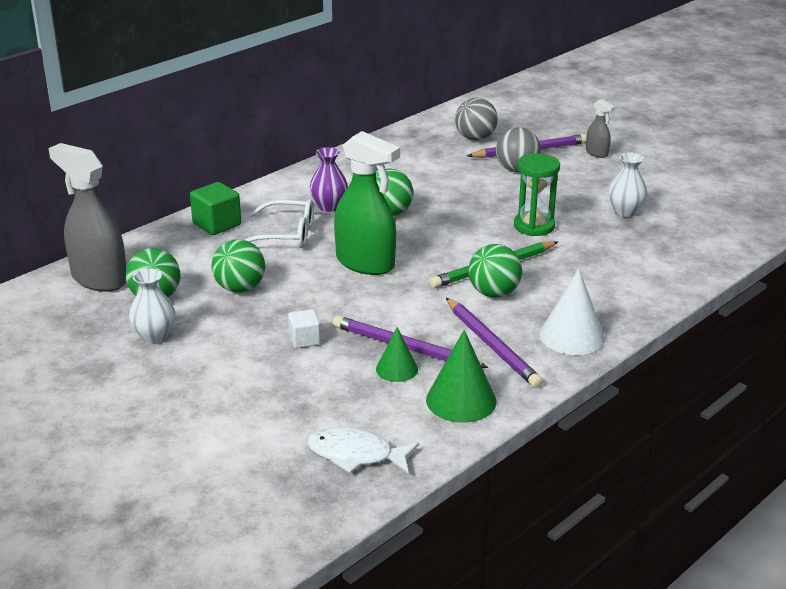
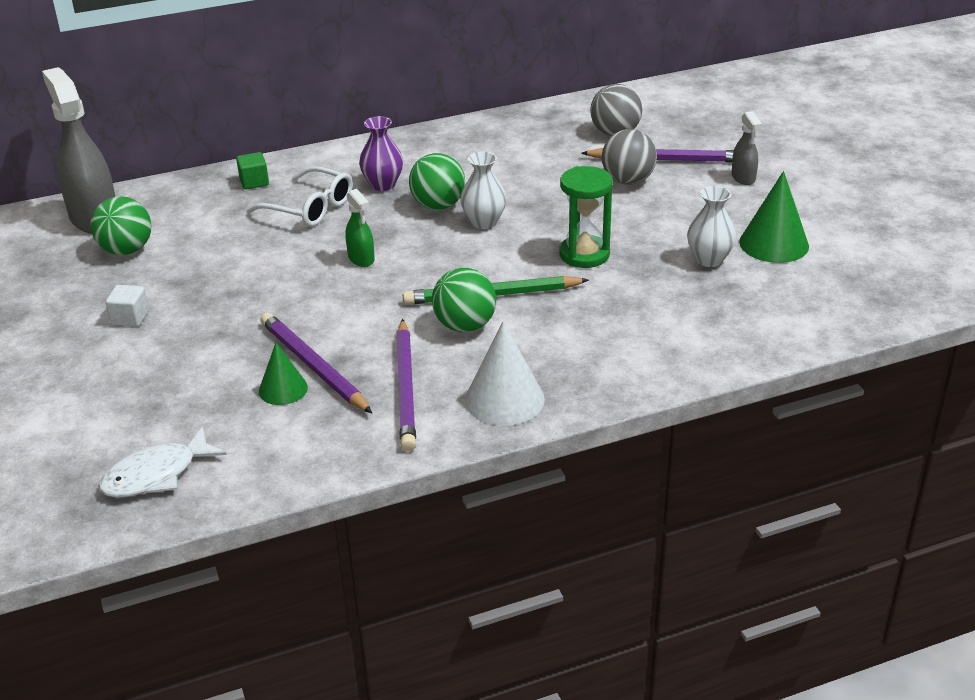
camera: 25 degrees right, 5 degrees up
white vase [129,269,175,344] -> white vase moved to [460,151,507,229]
green cube [190,182,241,235] -> green cube [236,152,269,189], size x0.64
green ball [211,239,265,293] -> none
white cube [288,309,321,348] -> white cube moved to [106,285,149,327]
white fish [307,427,419,474] -> white fish turned 75 degrees counterclockwise [98,427,227,498]
green spray bottle [334,131,400,275] -> green spray bottle [345,189,375,267], size x0.48
green cone [426,330,496,423] -> green cone moved to [739,171,809,263]

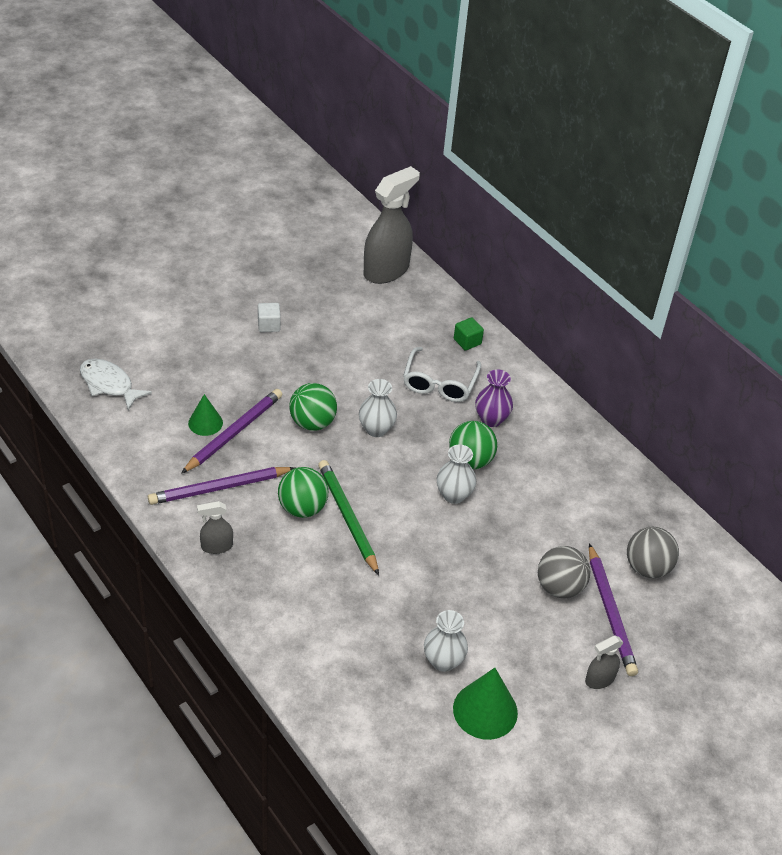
camera: 70 degrees right, 10 degrees up
green ball [90,196,151,255] -> green ball moved to [289,383,337,431]
green spray bottle [345,189,375,267] -> white vase [359,379,397,437]
white cone [465,321,545,426] -> grey spray bottle [197,501,233,554]
green hourglass [559,166,613,268] -> none

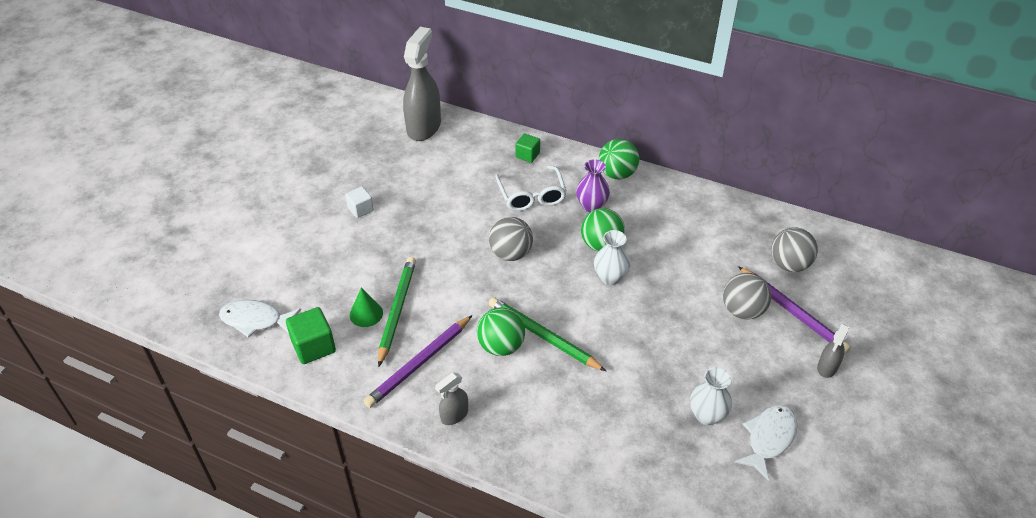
camera: 25 degrees left, 0 degrees up
purple pencil [181,389,283,474] -> green pencil [378,257,416,367]
green ball [289,383,337,431] -> green ball moved to [599,139,639,179]
white vase [359,379,397,437] -> grey ball [489,217,533,261]
green cone [453,668,518,740] -> white fish [734,405,798,481]
none -> green cube [286,307,336,364]

